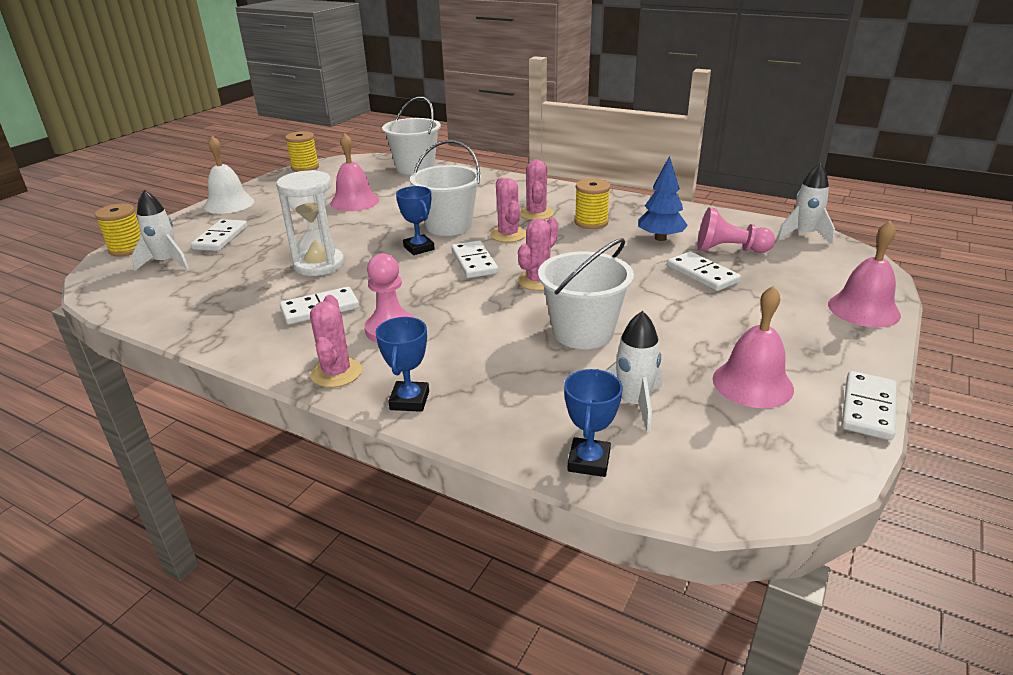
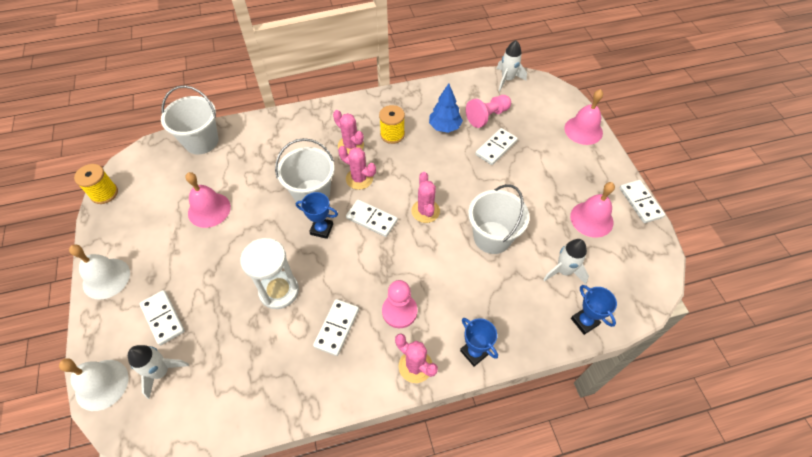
camera: 45 degrees left, 25 degrees up
yellow spool [95,204,141,257] -> white bell [59,358,129,411]
white domino [667,251,741,291] -> white domino turned 60 degrees counterclockwise [475,128,518,165]

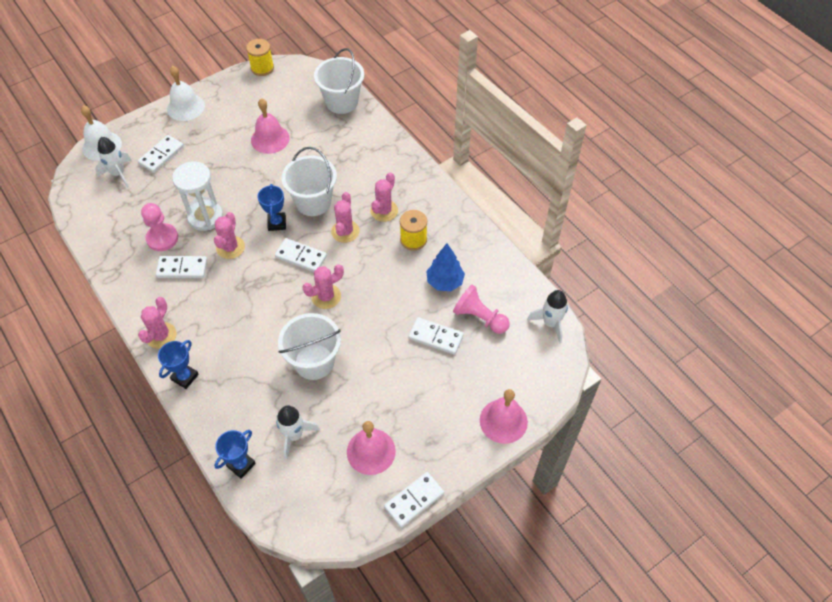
camera: 70 degrees right, 0 degrees up
white domino [346,199,398,237] -> white domino turned 75 degrees counterclockwise [275,238,327,272]
pink pawn [382,280,417,328] -> pink pawn moved to [141,203,178,251]
none -> pink cactus [214,212,245,259]

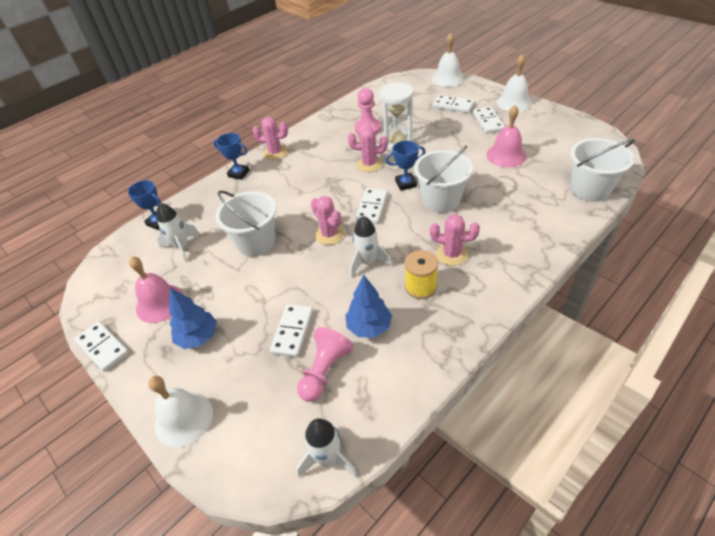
camera: 85 degrees right, 10 degrees down
white rocket [95,137,131,188] -> white rocket moved to [350,216,392,277]
white domino [156,256,207,278] -> white domino moved to [473,106,505,134]
yellow spool [246,39,274,76] -> none
pink cactus [331,192,360,243] -> none
pink bell [480,389,528,444] -> white bell [148,376,213,448]
none -> blue tree [169,288,217,349]

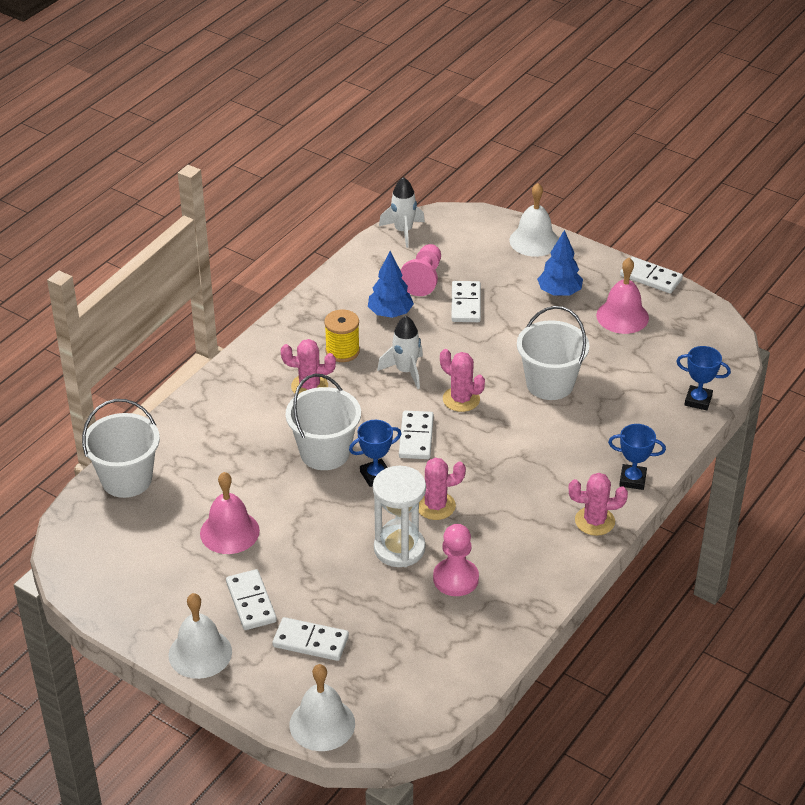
camera: 165 degrees right, 5 degrees down
white rocket [157,203,199,262] -> none

